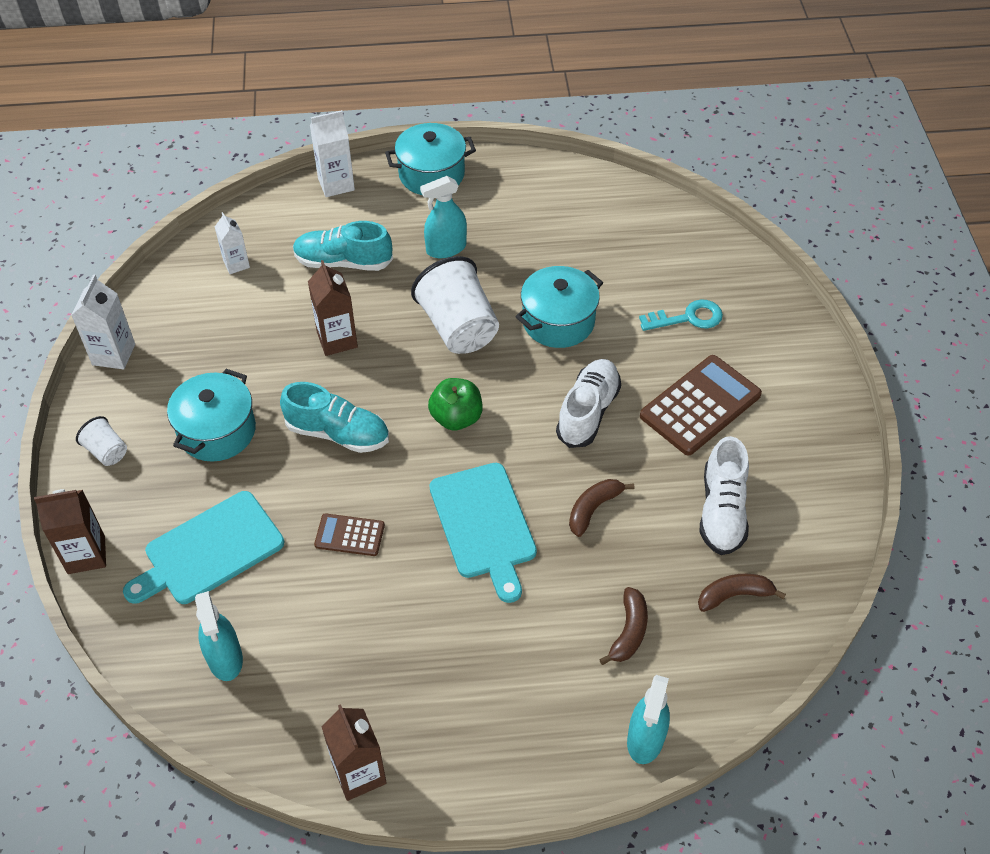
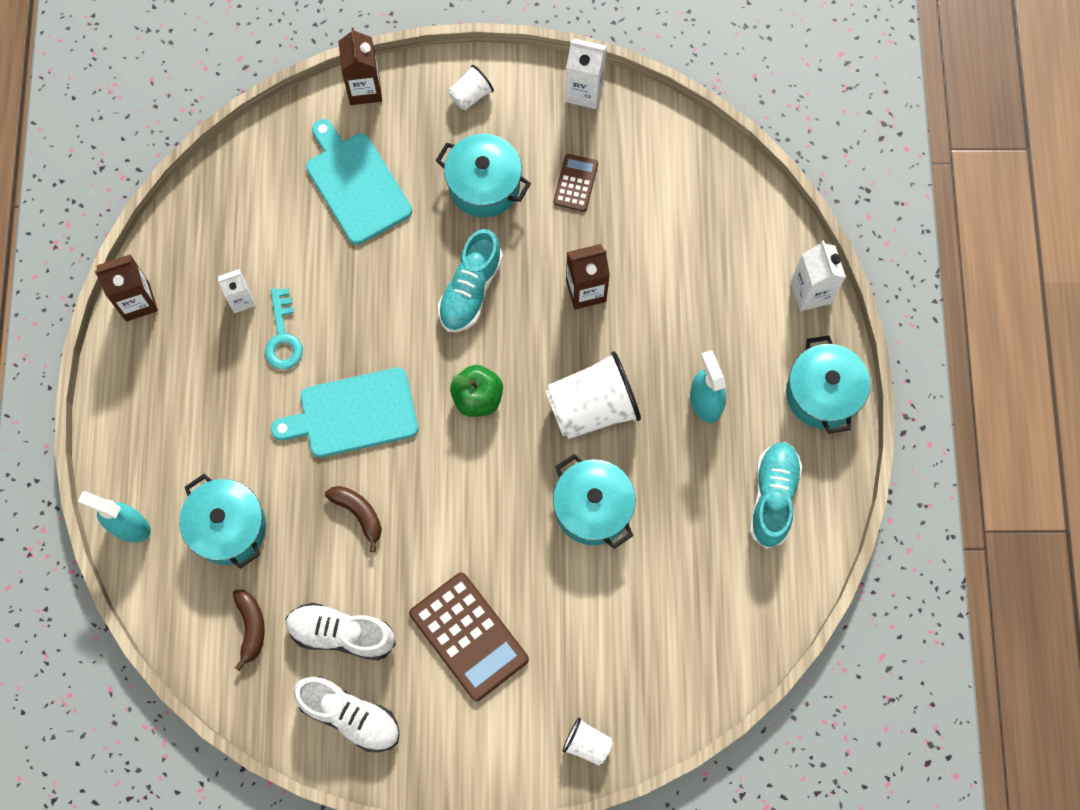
camera: 95 degrees right, 20 degrees up
turquoise spray bottle [195,591,243,681] -> none
white carton [215,212,250,274] -> white carton moved to [218,269,255,313]
turquoise shoe [293,221,393,271] -> turquoise shoe moved to [750,442,802,549]
brown calculator [314,513,385,556] -> brown calculator moved to [553,154,598,212]
white shoe [556,359,621,448] -> white shoe moved to [293,677,400,752]
brown banana [599,587,648,665] -> turquoise pot [179,474,266,569]
turquoise key [639,299,723,331] -> turquoise key moved to [265,288,303,369]
none -> white cup [563,718,613,765]

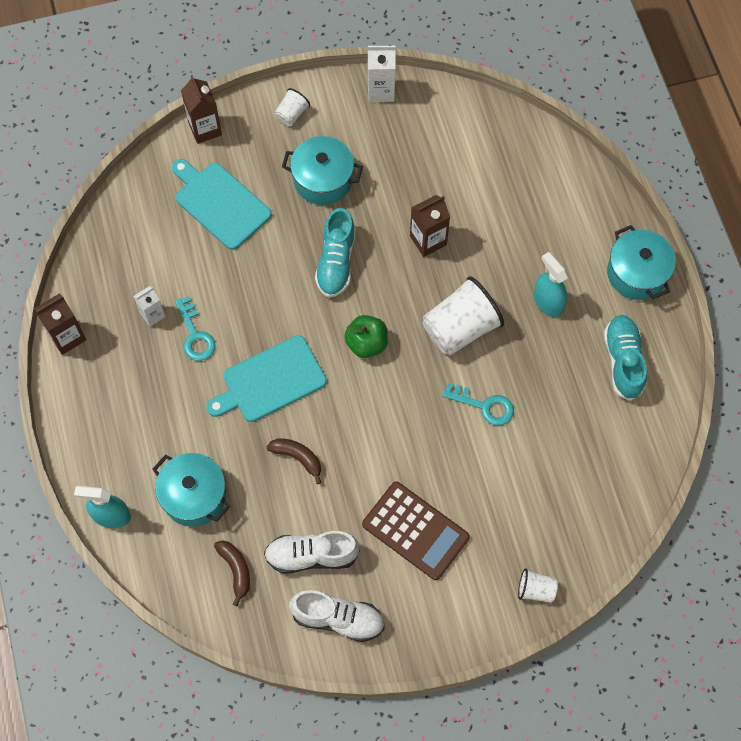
camera: 15 degrees left, 5 degrees down
brown calculator [553,154,598,212] -> none
turquoise pot [553,454,636,549] -> turquoise key [442,383,514,425]
white carton [791,240,846,311] -> none

